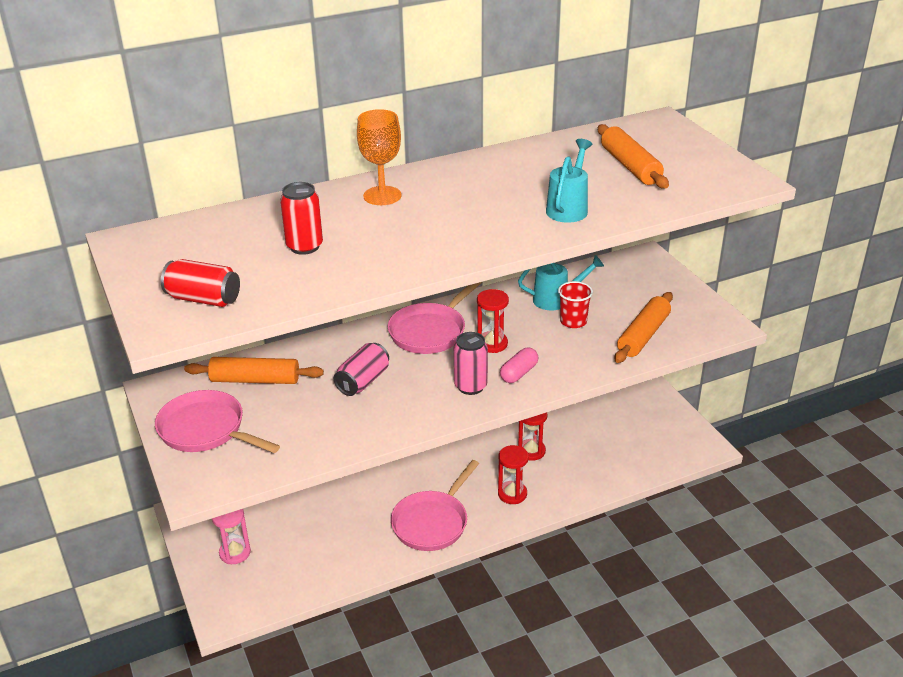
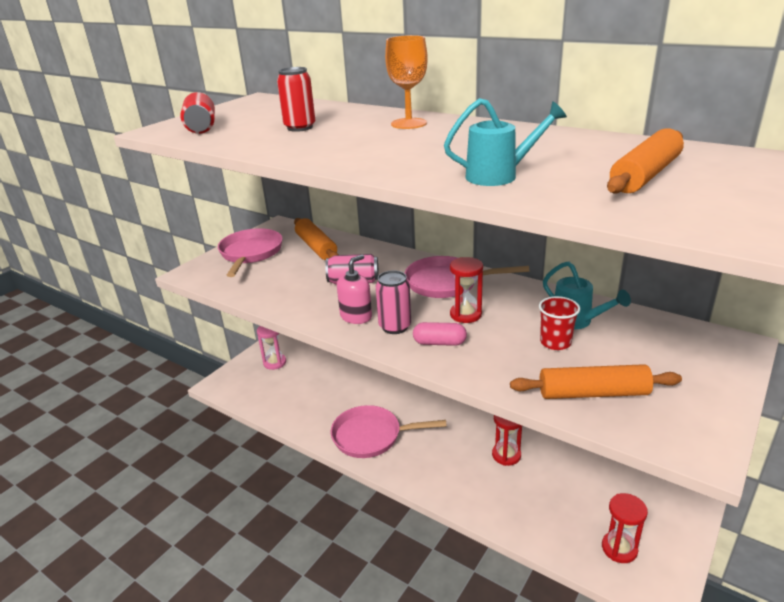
camera: 60 degrees right, 5 degrees down
red hourglass [498,445,529,504] -> red hourglass moved to [602,493,648,563]
none -> pink soap dispenser [337,254,372,324]

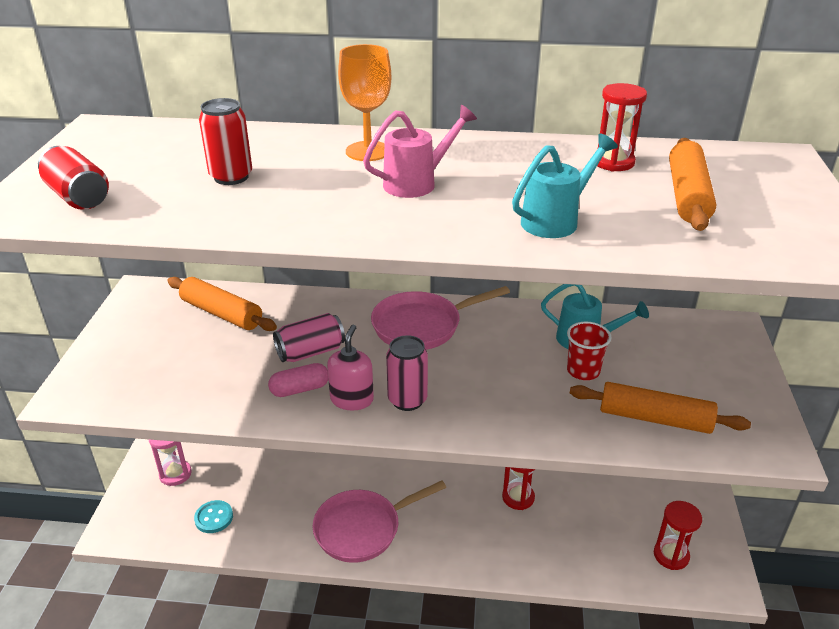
camera: 30 degrees left, 5 degrees up
pink pan [218,228,283,277] -> none
pink capsule [413,322,467,346] -> pink capsule moved to [268,363,328,397]
red hourglass [450,257,483,323] -> red hourglass moved to [597,83,647,171]
orange rolling pin [510,364,682,399] -> orange rolling pin turned 45 degrees clockwise [570,382,751,434]
none -> turquoise button [194,500,233,533]
none -> pink watering can [363,105,477,198]

